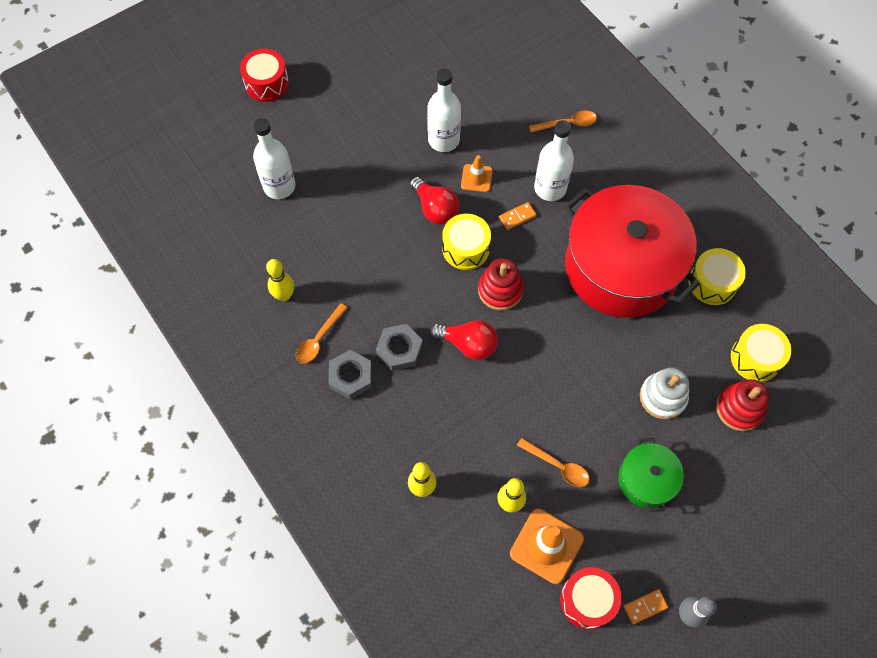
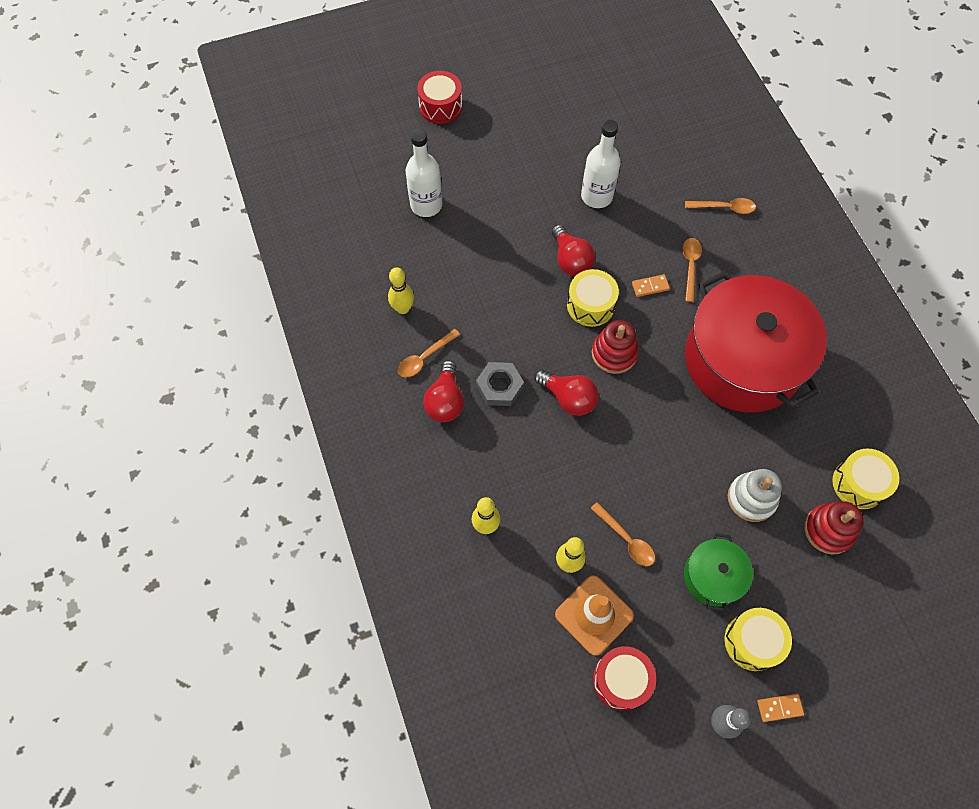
camera: 15 degrees right, 0 degrees up
grey nut [328,350,372,399] -> red light bulb [423,360,464,422]
orange traffic cone [461,155,493,192] -> none
white bottle [534,120,574,201] -> orange spoon [683,238,702,302]
orange domino [624,589,668,624] -> orange domino moved to [757,694,804,722]
yellow drum [688,248,746,305] -> yellow drum moved to [724,608,792,671]

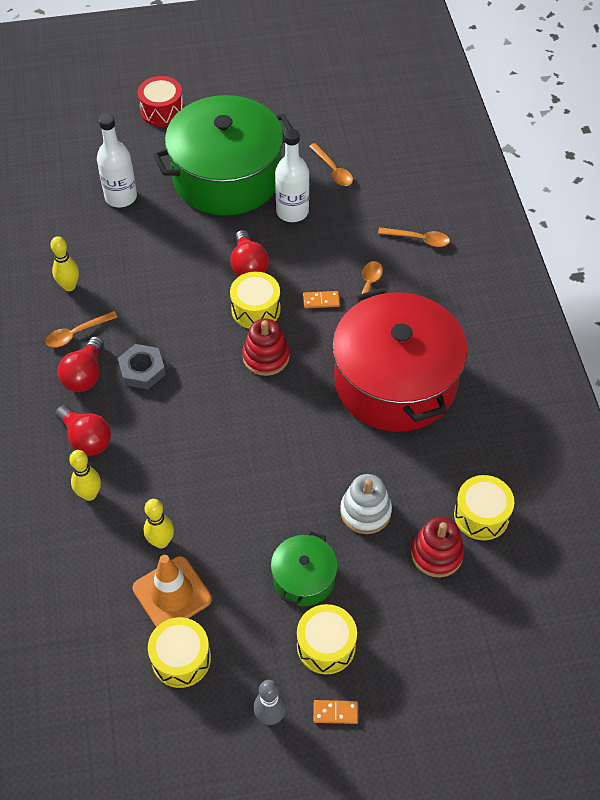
camera: 10 degrees right, 10 degrees down
red light bulb [534,370,599,416] -> red light bulb moved to [55,405,111,456]
orange spoon [590,502,655,566] -> orange spoon moved to [309,143,353,186]
red drum [593,646,656,710] -> yellow drum [148,617,211,688]
none -> green pot [153,95,293,216]

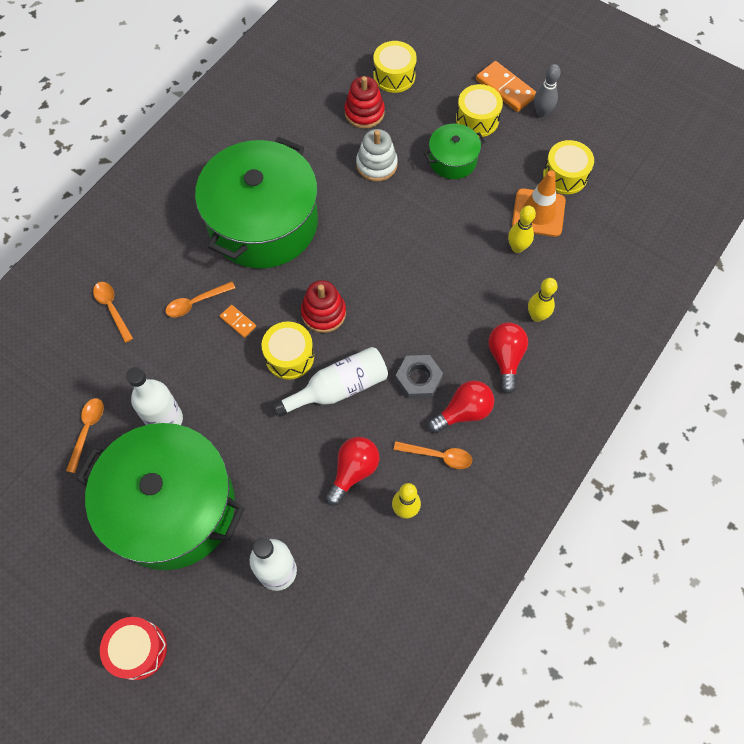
camera: 135 degrees left, 10 degrees up
red light bulb [230,230,269,276] -> red light bulb moved to [326,437,380,506]
orange domino [313,700,358,724] -> orange domino [476,61,536,112], size x1.87
red pot [332,287,468,432] -> green pot [195,137,318,268]
yellow drum [454,475,514,540] -> yellow drum moved to [373,41,417,93]
none -> white bottle [273,347,388,417]

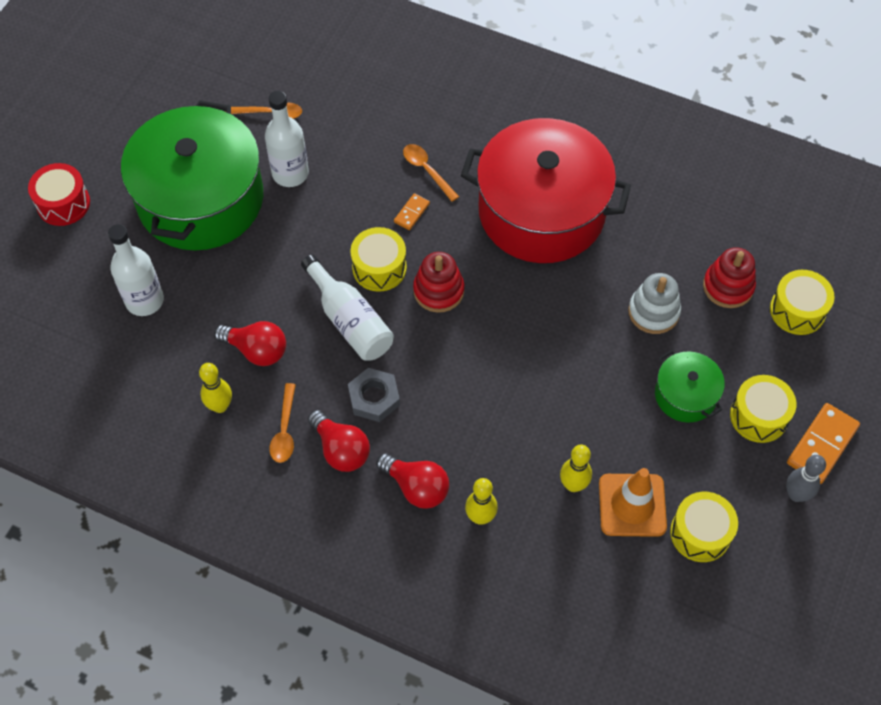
camera: 80 degrees right, 5 degrees down
orange spoon [93,282,133,343] -> none
green pot [195,137,318,268] -> red pot [461,118,631,263]
red light bulb [488,322,528,394] -> red light bulb turned 45 degrees clockwise [376,453,449,509]

